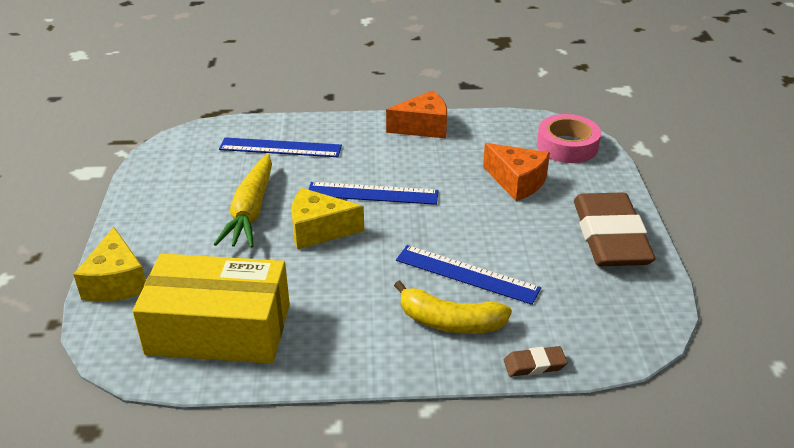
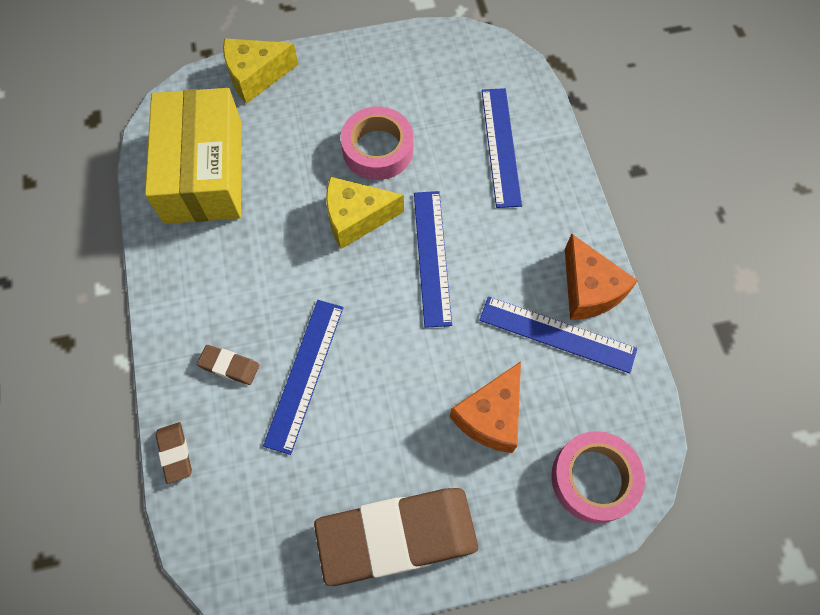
camera: 80 degrees right, 30 degrees up
yellow carrot [214,154,272,248] -> pink tape [341,107,413,180]
yellow cheese [291,188,364,249] -> yellow cheese turned 90 degrees counterclockwise [326,177,404,249]
yellow banana [394,280,512,334] -> brown eraser [197,345,259,385]
none -> blue ruler [479,297,637,374]

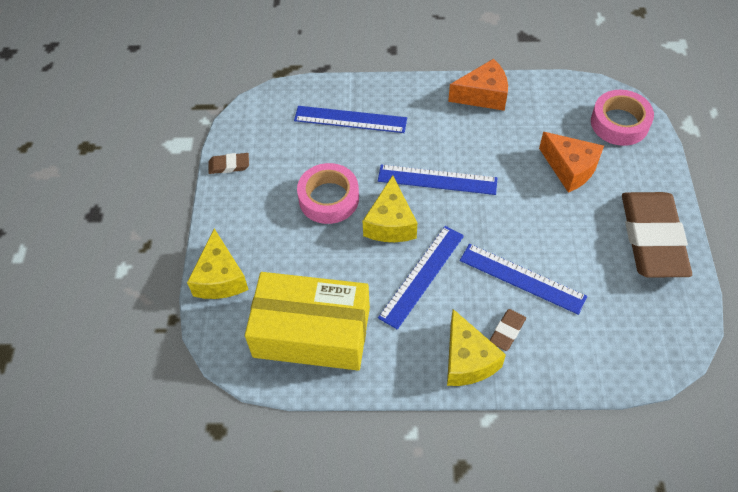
camera: 75 degrees left, 10 degrees down
brown eraser [156,422,192,484] -> brown eraser moved to [209,153,249,174]
blue ruler [479,297,637,374] -> blue ruler moved to [378,226,464,330]
none -> yellow cheese [447,309,506,386]

